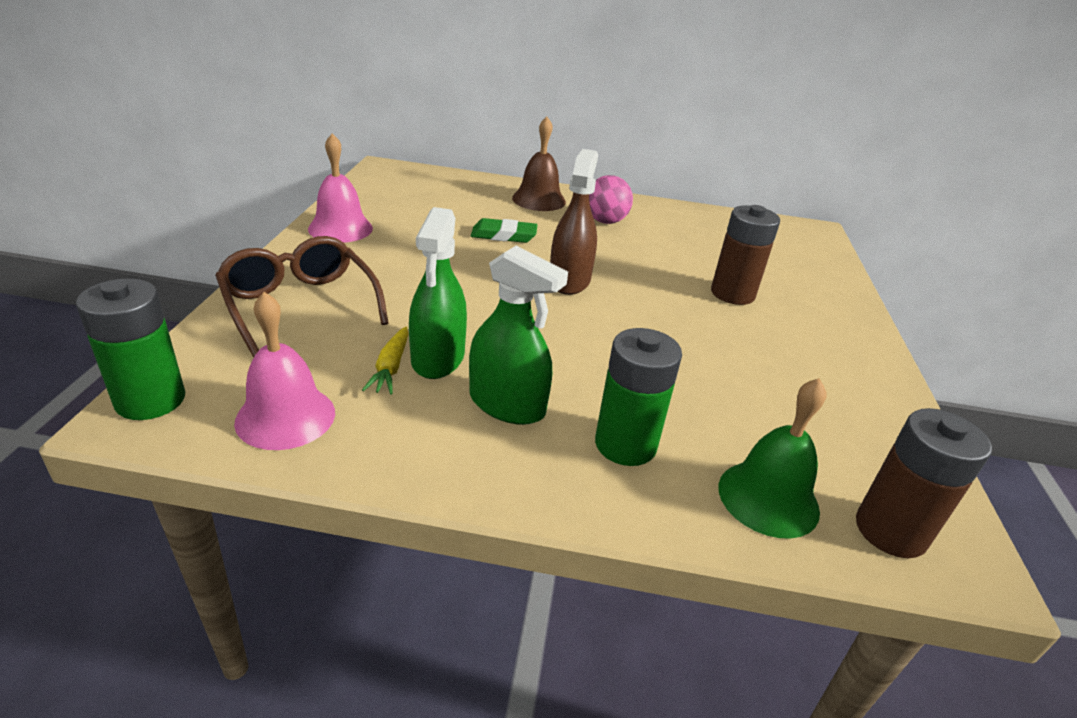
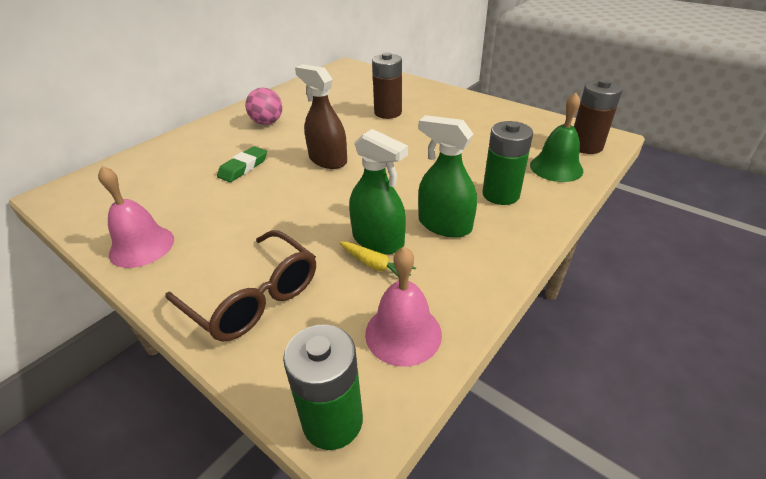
camera: 55 degrees left, 5 degrees up
brown glasses [215,236,389,357] -> brown glasses turned 135 degrees counterclockwise [165,230,316,341]
green spray bottle [469,246,568,425] -> green spray bottle turned 120 degrees counterclockwise [418,115,477,238]
brown bell [512,117,566,211] -> none

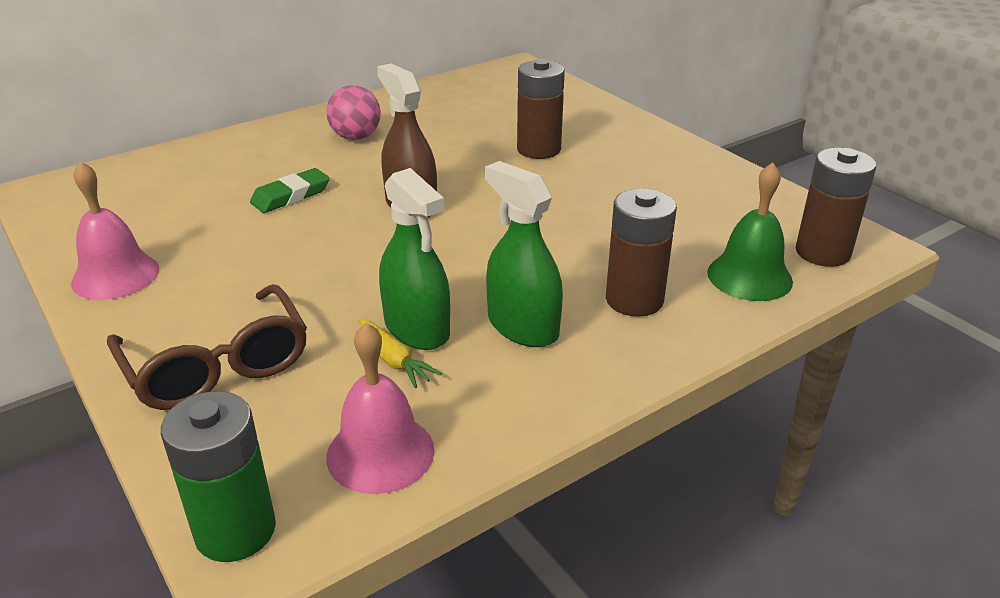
camera: 15 degrees right, 5 degrees down
green battery [482,121,533,205] -> brown battery [606,188,677,317]

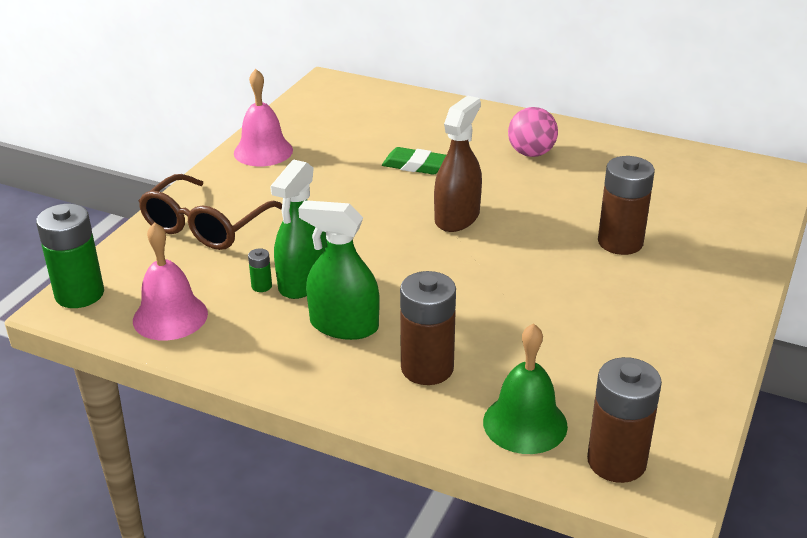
camera: 60 degrees right, 0 degrees up
yellow carrot [358,318,442,388] -> green battery [248,248,272,292]
green spray bottle [485,161,563,347] -> green spray bottle turned 90 degrees counterclockwise [298,200,380,340]

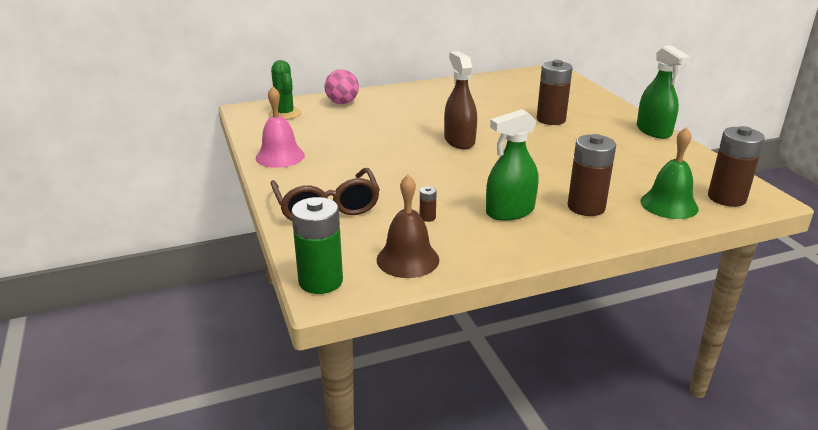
camera: 45 degrees left, 5 degrees down
pink bell [133,222,208,340] -> brown bell [377,175,439,278]
green battery [248,248,272,292] -> brown battery [420,186,437,222]
green spray bottle [270,159,327,299] -> green spray bottle moved to [637,45,690,139]
green eraser [382,147,446,175] -> none
pink ball [508,107,558,157] -> pink ball moved to [325,69,359,104]
none -> green cactus [269,60,301,120]

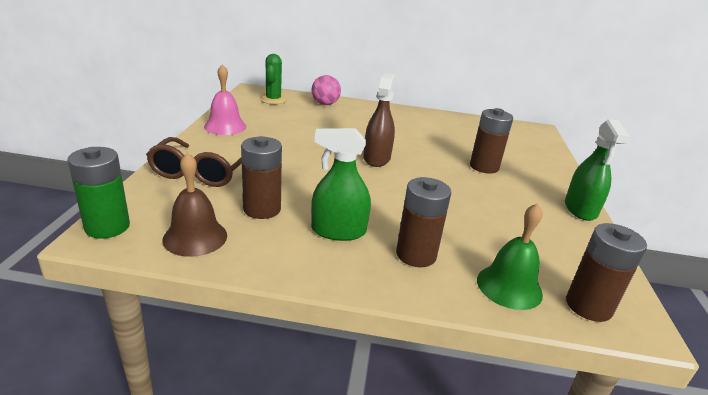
camera: 25 degrees right, 0 degrees up
brown battery [420,186,437,222] -> brown battery [241,136,282,219], size x2.33

